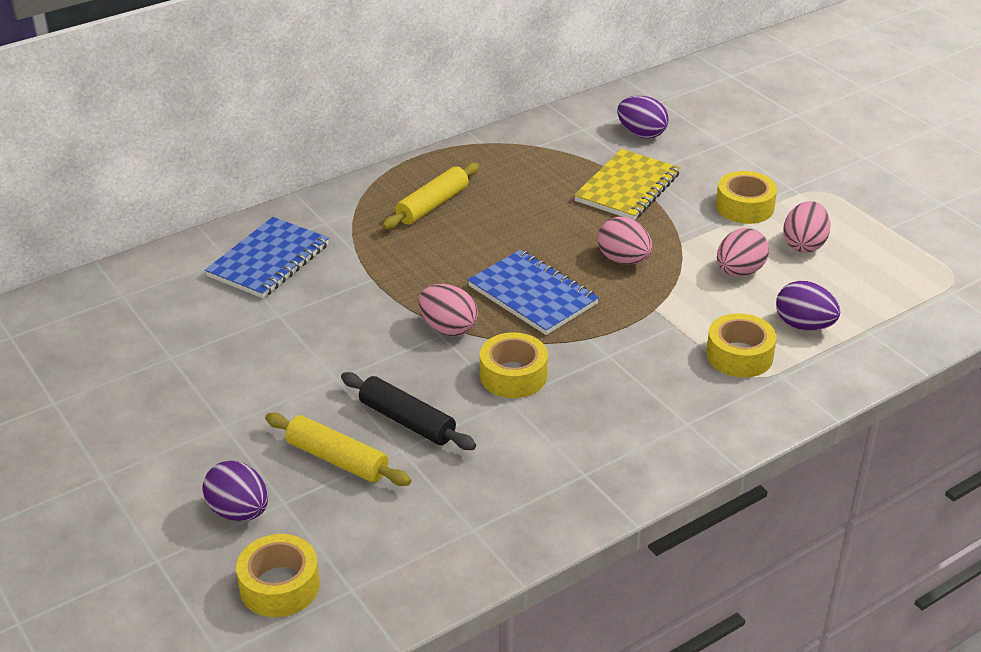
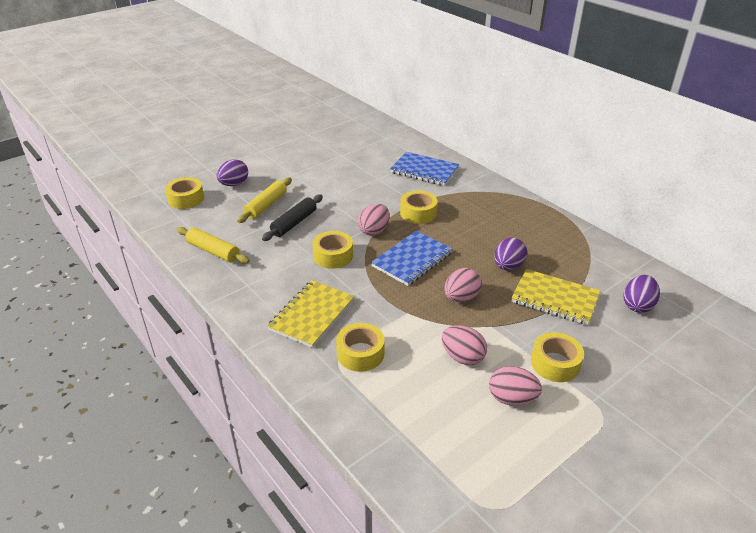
camera: 85 degrees right, 0 degrees up
yellow rolling pin [383,163,479,229] -> yellow rolling pin moved to [177,227,250,264]
purple egg [776,281,840,331] -> purple egg moved to [494,238,527,271]
none -> yellow notebook [267,280,355,348]
none -> yellow tape [400,191,438,224]

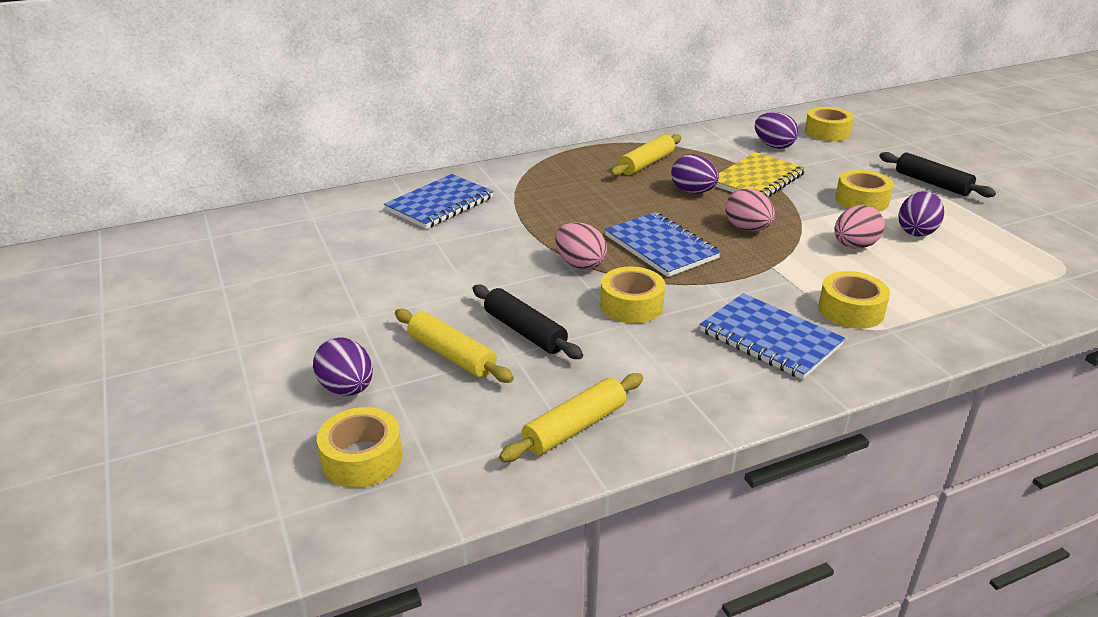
camera: 75 degrees left, 5 degrees down
yellow notebook [267,280,355,348] -> blue notebook [700,293,845,380]
yellow tape [400,191,438,224] -> yellow tape moved to [805,107,854,141]
pink egg [489,366,542,406] -> purple egg [899,191,944,237]
none -> yellow rolling pin [611,134,681,176]
none -> black rolling pin [879,152,996,197]

